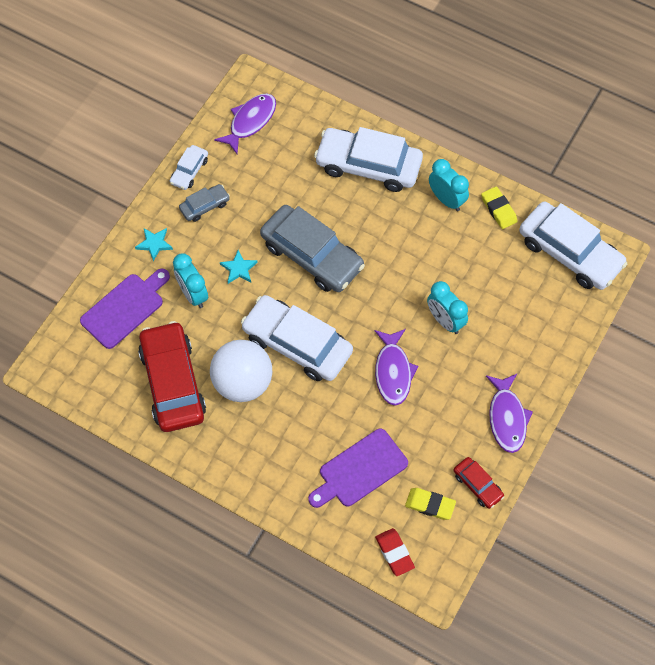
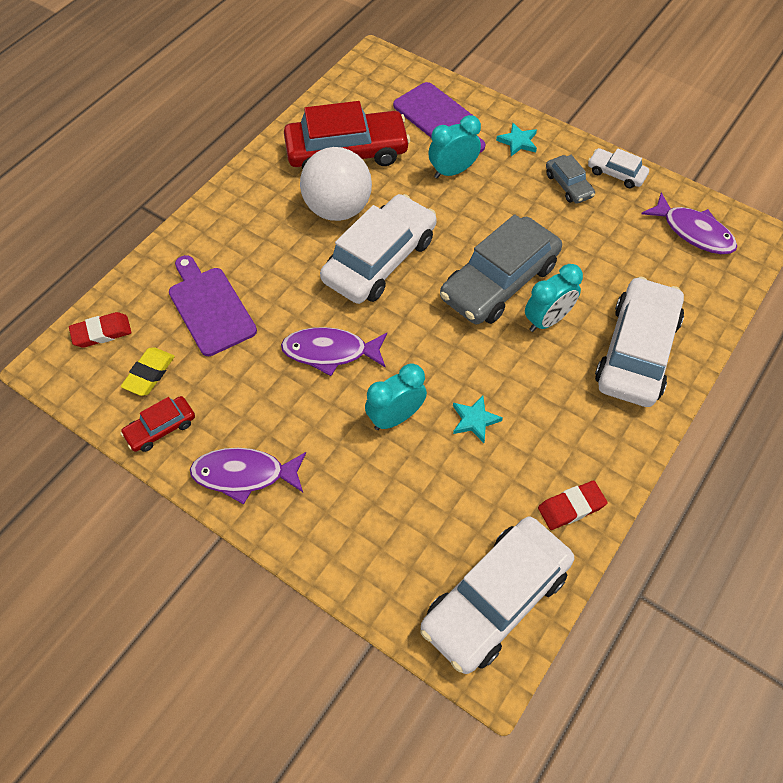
camera: 95 degrees right, 5 degrees down
turquoise star [220,250,258,284] -> turquoise star moved to [453,395,503,443]
turquoise clock [429,159,469,211] -> turquoise clock moved to [525,264,583,332]
yellow eraser [481,186,518,229] -> red eraser [538,480,608,530]

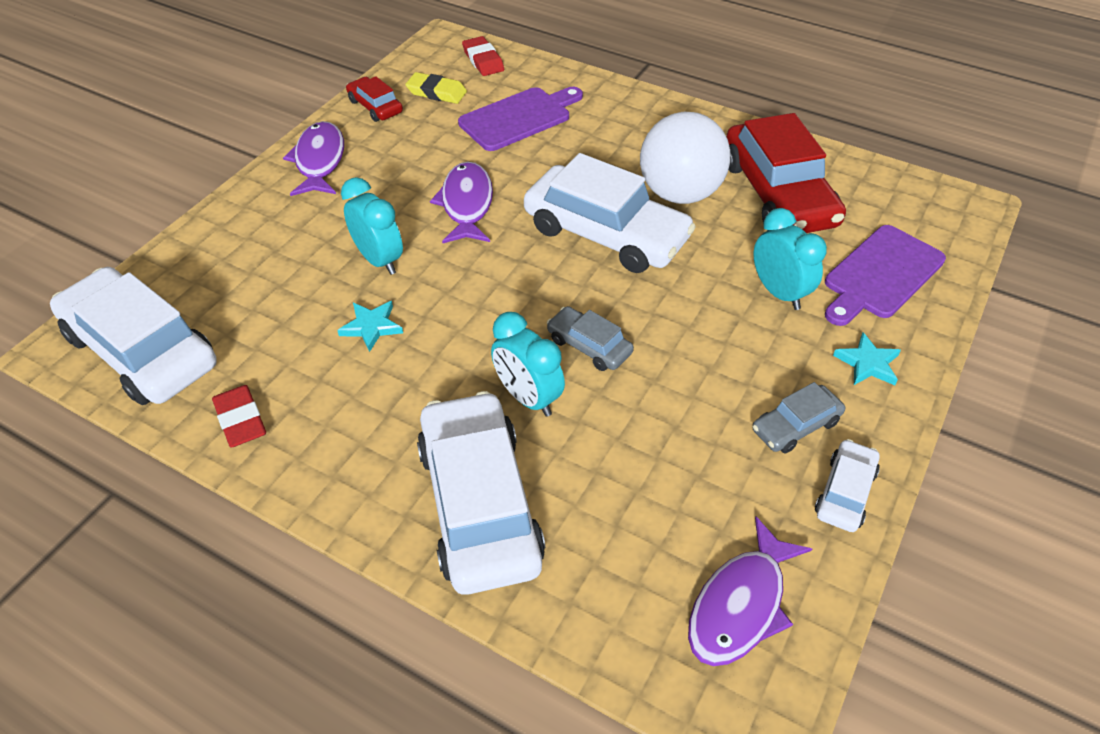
camera: 85 degrees right, 10 degrees down
grey car [440,214,562,324] -> grey car [547,306,634,371], size x0.48
white car [595,277,684,407] -> white car turned 120 degrees counterclockwise [417,391,545,595]

